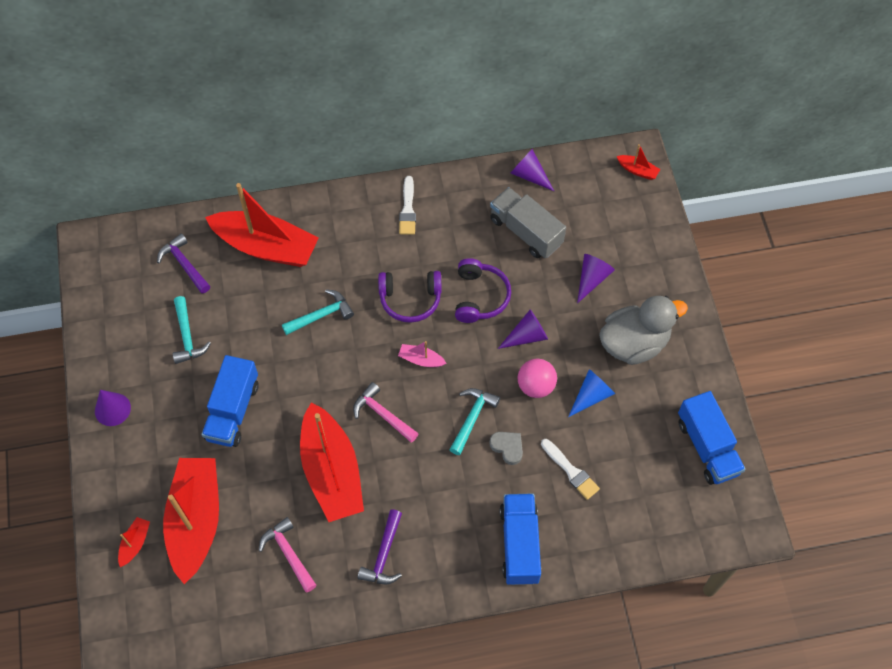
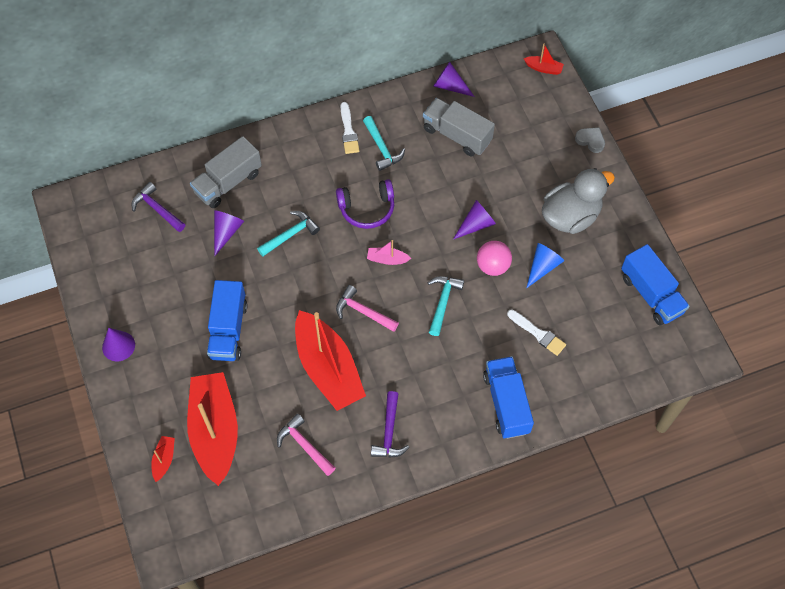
camera: 10 degrees left, 0 degrees up
turquoise hammer [173,296,211,364] -> turquoise hammer moved to [363,116,405,171]
red boat [205,183,319,267] -> grey truck [190,136,262,208]
purple headphones [455,258,511,323] -> none
grey heart [489,432,523,465] -> grey heart moved to [575,127,605,153]
purple cone [577,254,615,304] -> purple cone moved to [214,210,244,257]

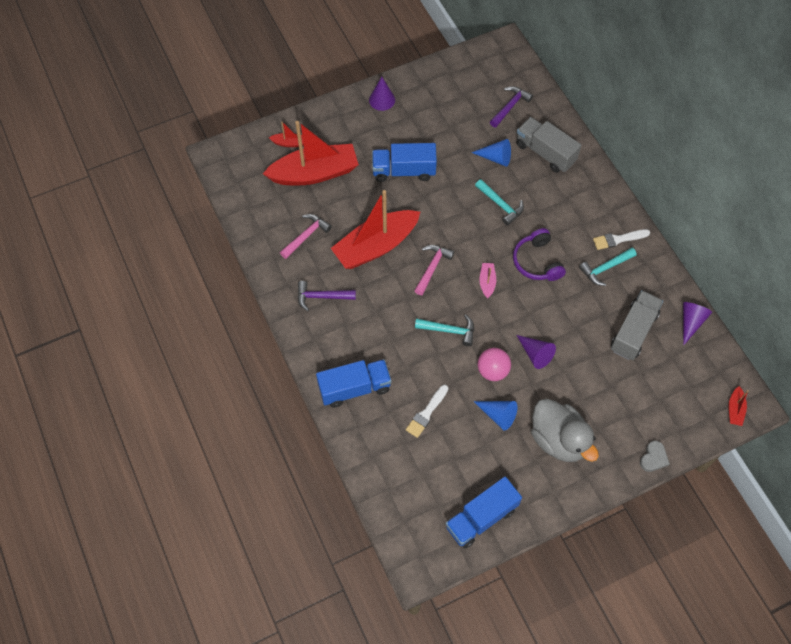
camera: 85 degrees right, 0 degrees up
purple cone [214,210,244,257] -> blue cone [471,139,511,167]

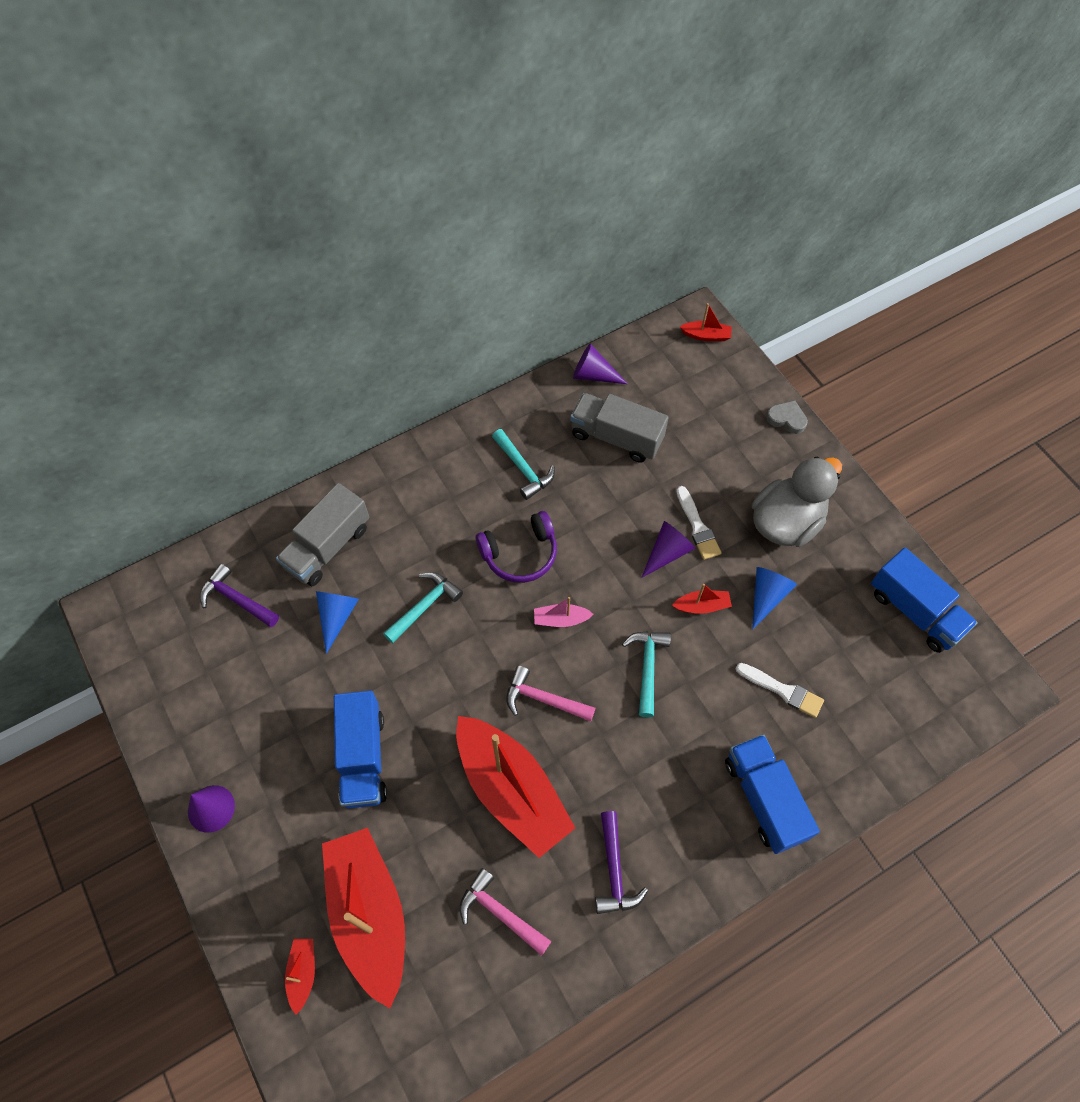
camera: 95 degrees left, 0 degrees up
pink ball [478,348,511,381] -> red boat [672,584,732,614]
white brush [593,229,650,250] -> white brush moved to [676,486,721,560]

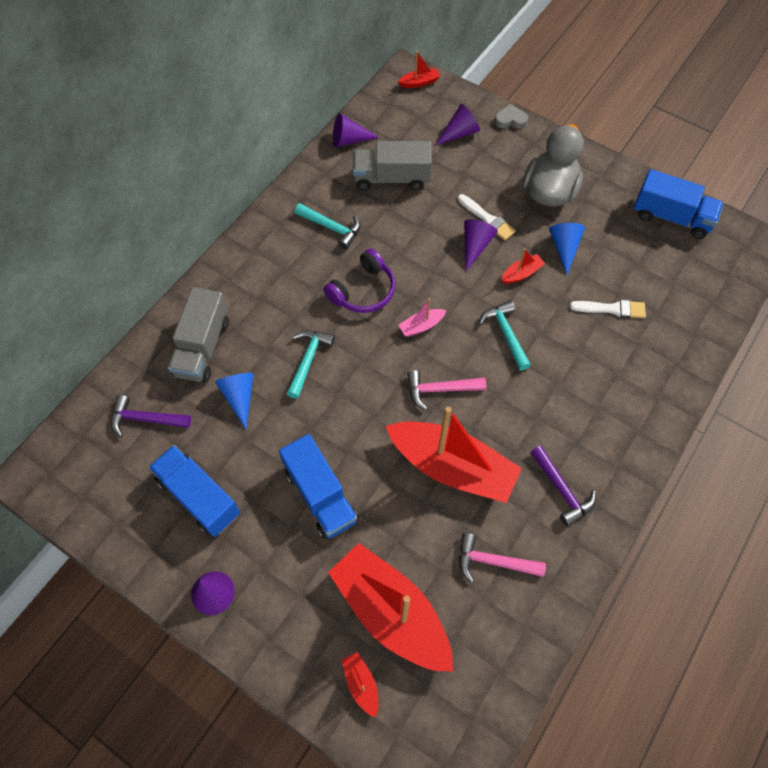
camera: 25 degrees left, 0 degrees up
blue truck [725,734,820,854] -> blue truck moved to [148,445,240,537]
none -> purple cone [435,104,480,146]

